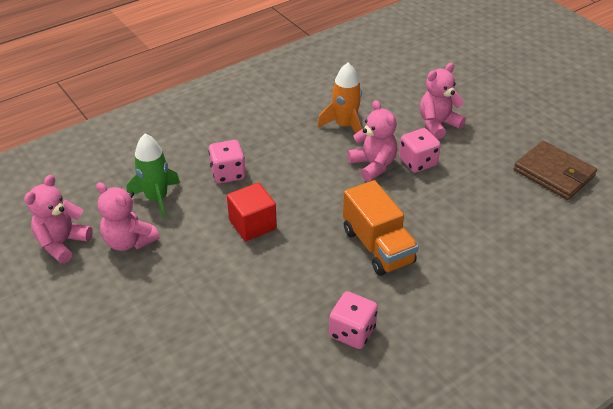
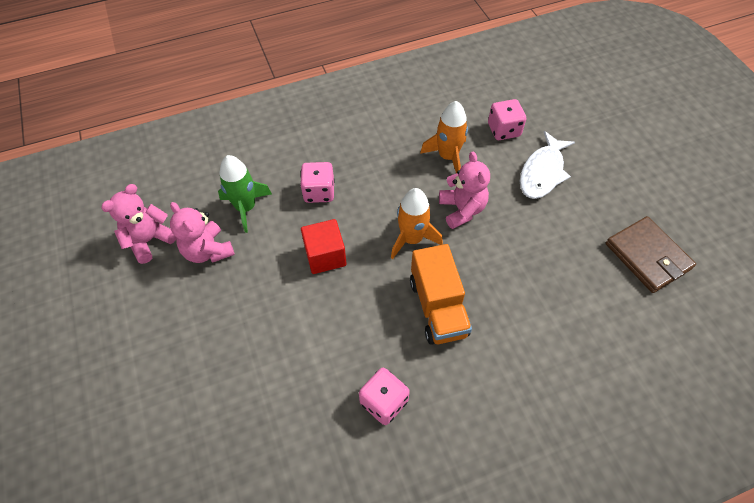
camera: 15 degrees right, 15 degrees up
pink dice [399,128,441,173] -> pink dice moved to [488,99,526,140]
pink teddy bear [420,63,466,139] -> white fish [520,131,575,199]
none -> orange rocket [391,188,443,259]

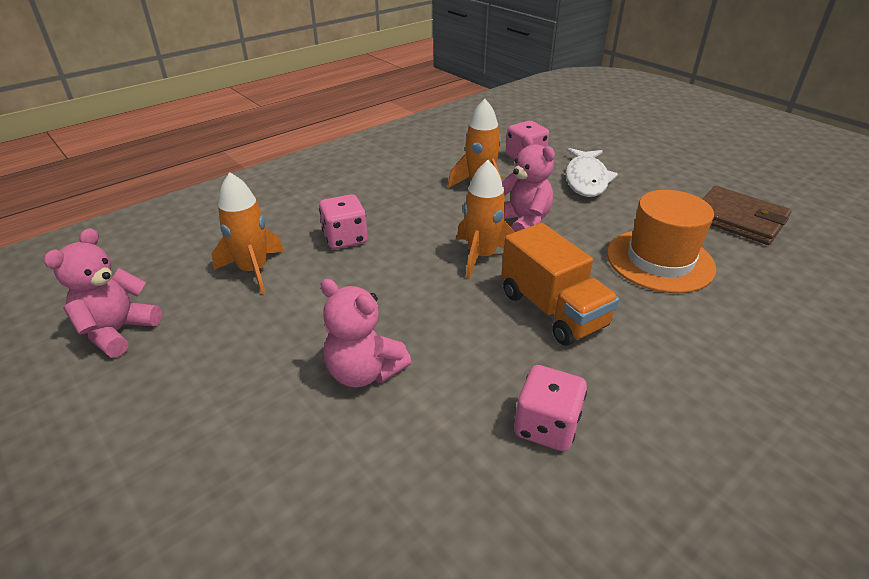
camera: 20 degrees left, 20 degrees down
pink teddy bear [170,202,235,263] -> pink teddy bear moved to [321,279,411,388]
green rocket [218,155,272,233] -> orange rocket [212,172,284,294]
red cube [301,219,347,274] -> none
none -> orange hat [607,190,716,293]

